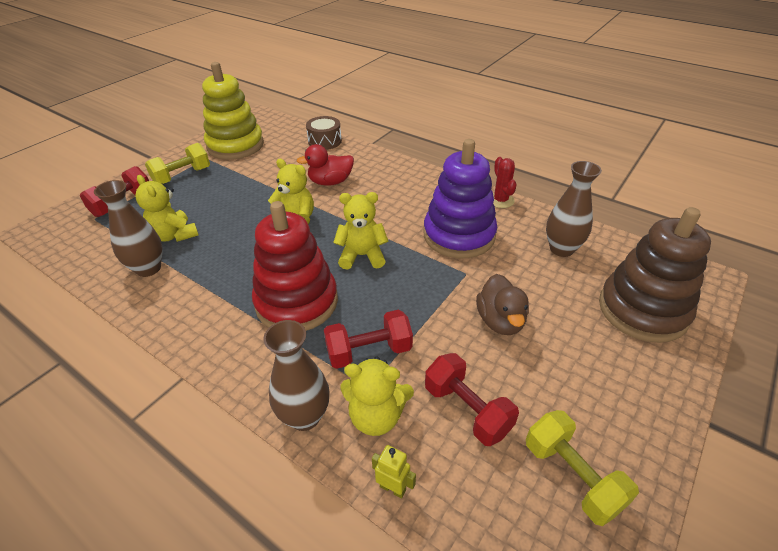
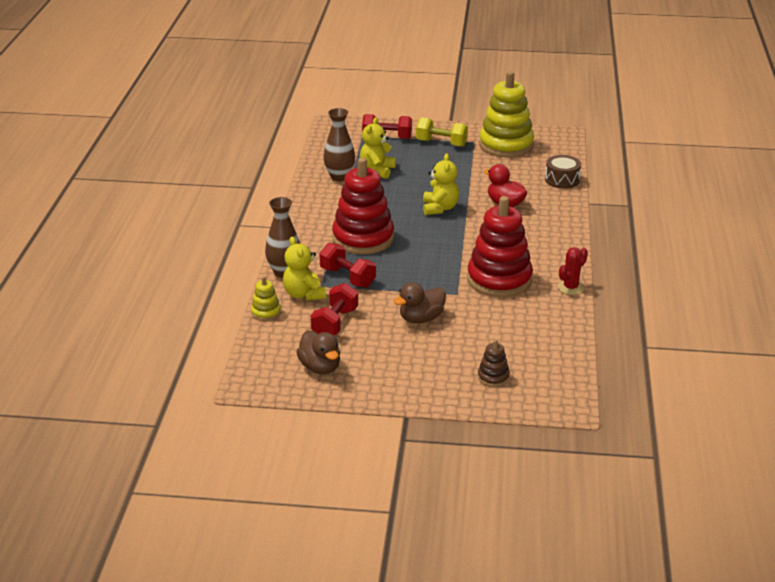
camera: 60 degrees right, 10 degrees down
yellow teddy bear [333,192,388,270] -> none
yellow robot [372,445,416,498] -> yellow stacking toy [251,276,281,321]
purple stacking toy [423,139,497,258] -> red stacking toy [467,196,533,297]
yellow dumbbell [526,410,639,526] -> brown duck [296,330,340,374]
brown vase [546,161,602,257] -> none
brown stacking toy [599,207,711,343] -> brown stacking toy [478,339,510,387], size x0.44

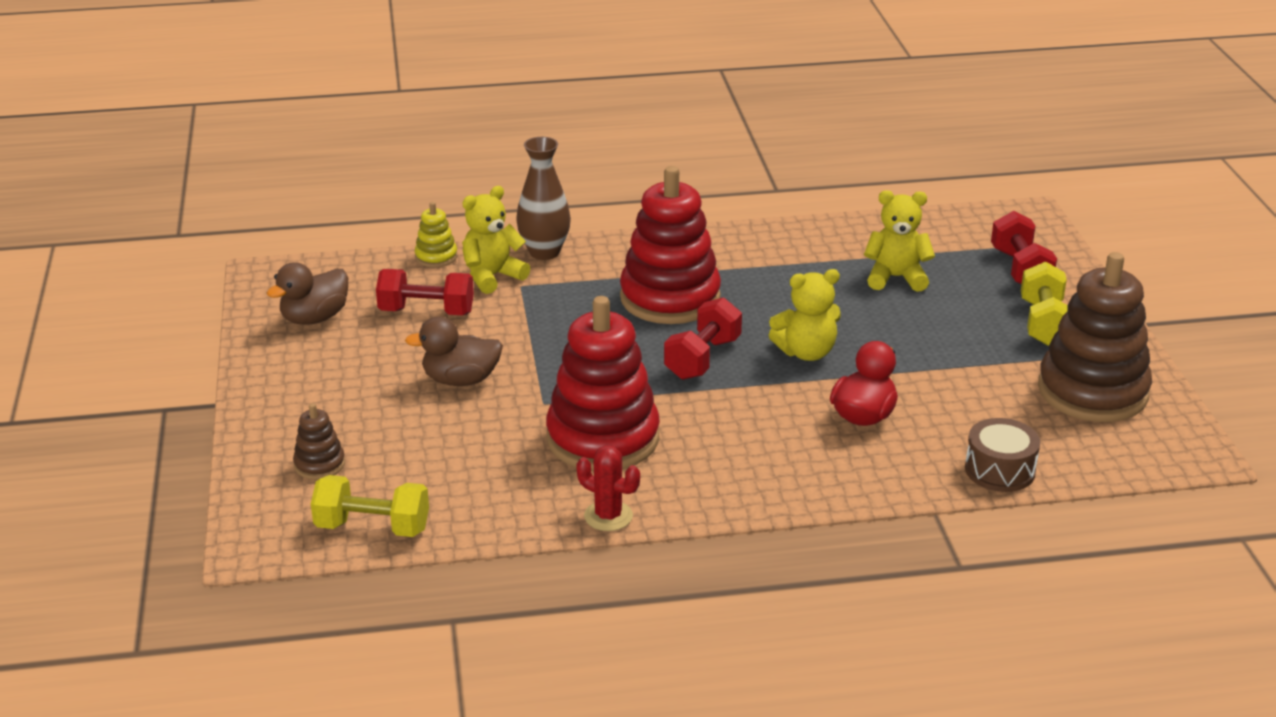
camera: 75 degrees right, 0 degrees up
red dumbbell [319,243,376,288] -> red dumbbell moved to [664,297,742,380]
brown vase [323,108,355,181] -> none
brown duck [394,282,446,323] -> brown duck turned 45 degrees counterclockwise [405,316,503,386]
yellow stacking toy [479,71,534,157] -> brown stacking toy [1038,252,1152,422]
none -> yellow dumbbell [311,475,429,537]

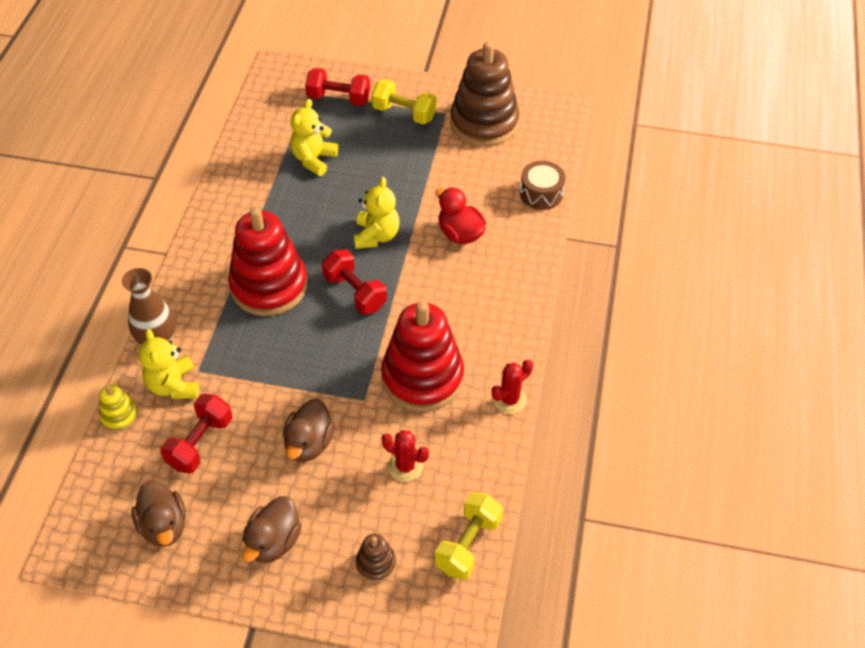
camera: 70 degrees left, 20 degrees up
none -> brown duck [242,496,302,563]
none -> red cactus [382,430,429,482]

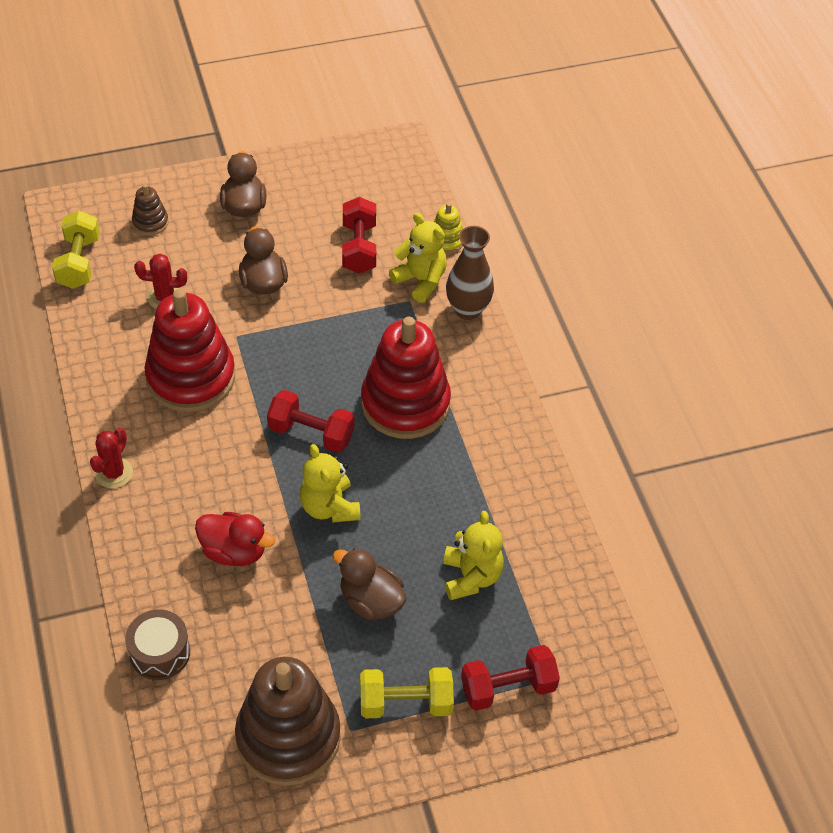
camera: 150 degrees right, 0 degrees up
brown duck [131,480,186,547] -> brown duck moved to [333,548,406,620]
red cactus [492,359,533,414] -> red cactus moved to [90,428,133,488]

